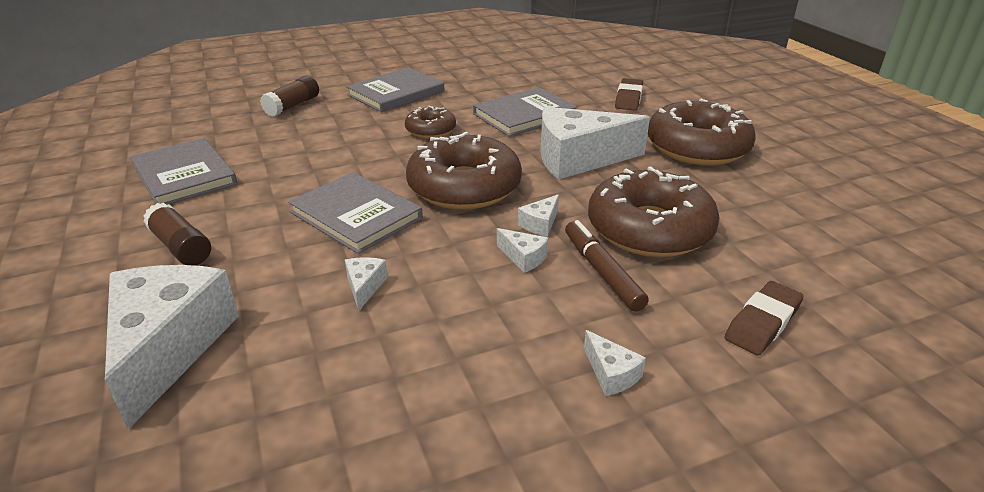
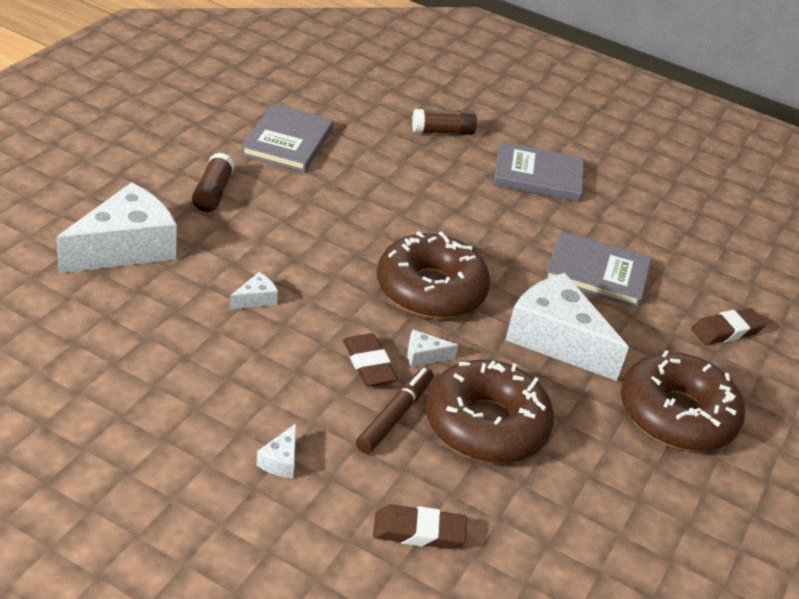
camera: 45 degrees right, 5 degrees up
grey book [288,172,423,254] -> none
brown donut [405,106,456,138] -> none
white cheese [497,228,549,273] -> brown eraser [343,333,398,387]

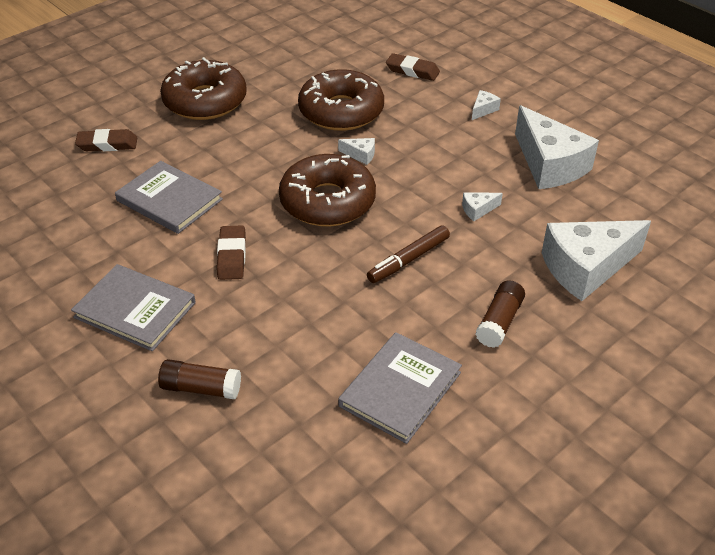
camera: 155 degrees left, 5 degrees up
brown eraser [343,333,398,387] -> brown eraser moved to [217,225,246,280]
brown marker [356,367,433,454] -> brown marker moved to [367,225,450,283]
white cheese [505,273,629,381] -> white cheese moved to [515,105,599,189]

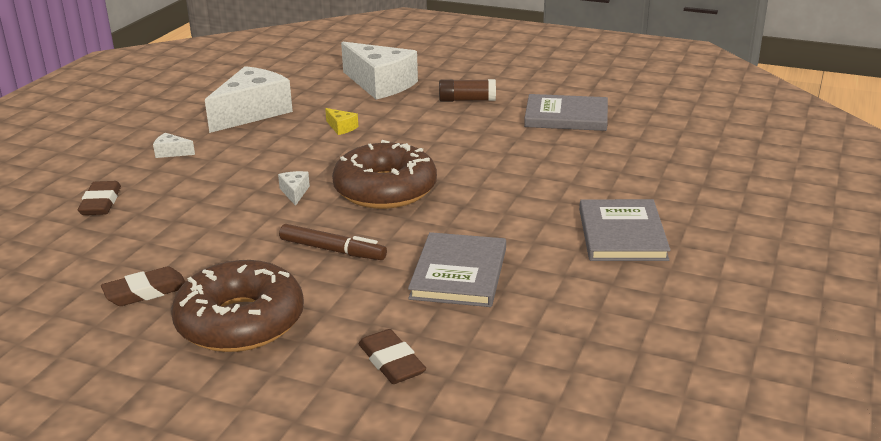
camera: 115 degrees left, 15 degrees down
brown glue stick [158,359,241,399] -> none
brown eraser [217,225,246,280] -> brown eraser moved to [101,267,185,306]
brown donut [298,69,384,131] -> none
brown marker [367,225,450,283] -> brown marker moved to [279,224,387,260]
white cheese [462,192,503,221] -> yellow cheese [325,108,358,135]

